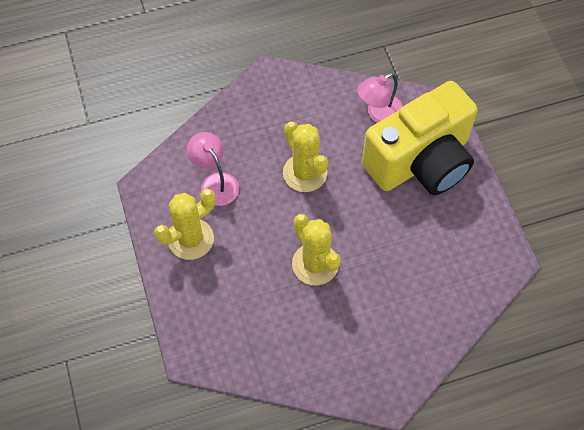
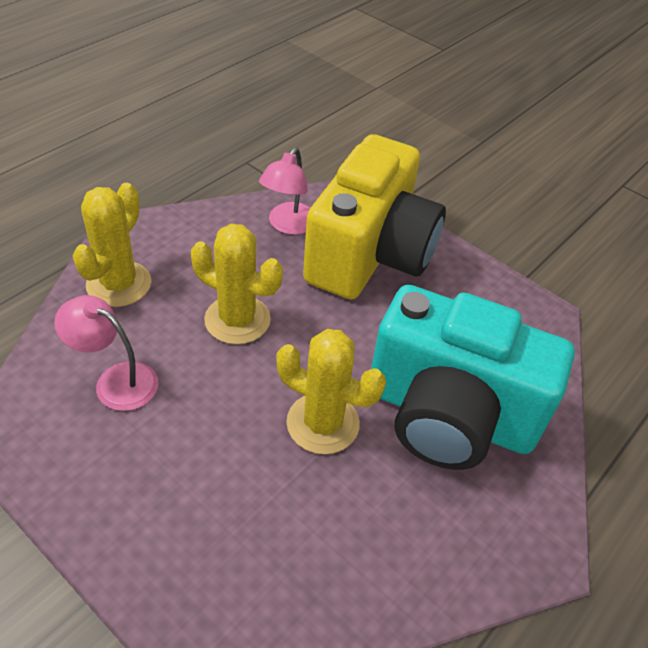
camera: 35 degrees left, 15 degrees down
yellow cactus [155,189,215,260] -> yellow cactus moved to [73,183,151,307]
none -> turquoise camera [371,285,575,470]

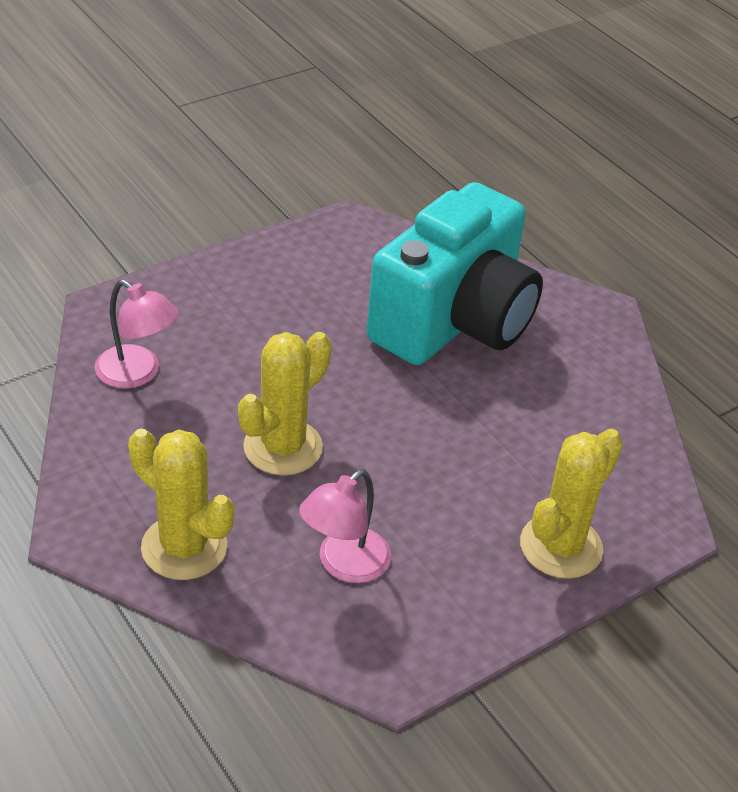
camera: 75 degrees left, 5 degrees down
yellow cactus [276,329,386,454] -> yellow cactus moved to [520,428,623,579]
yellow camera [303,134,446,300] -> none

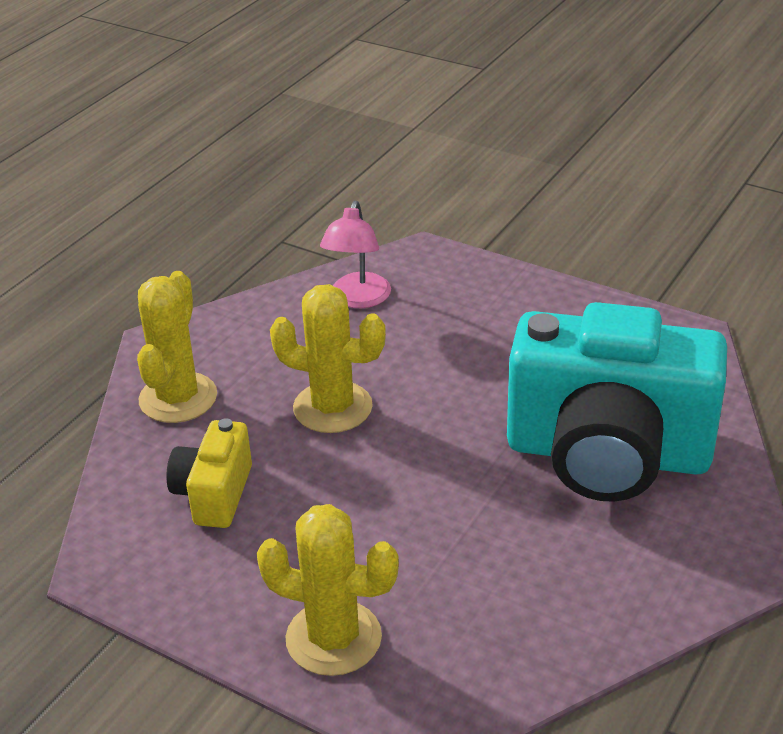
camera: 70 degrees right, 5 degrees down
pink lamp [299,469,391,583] -> yellow camera [166,418,252,528]

